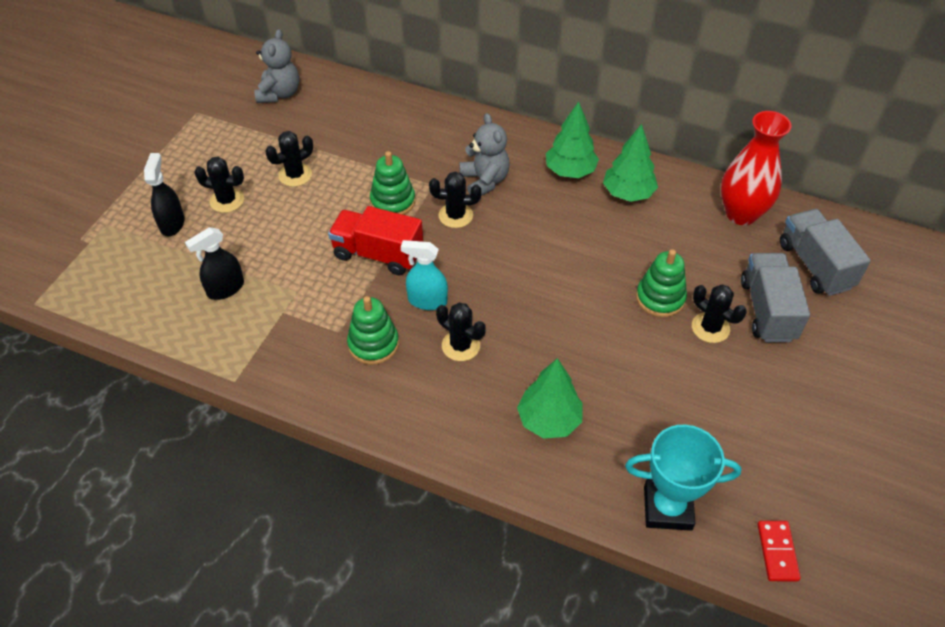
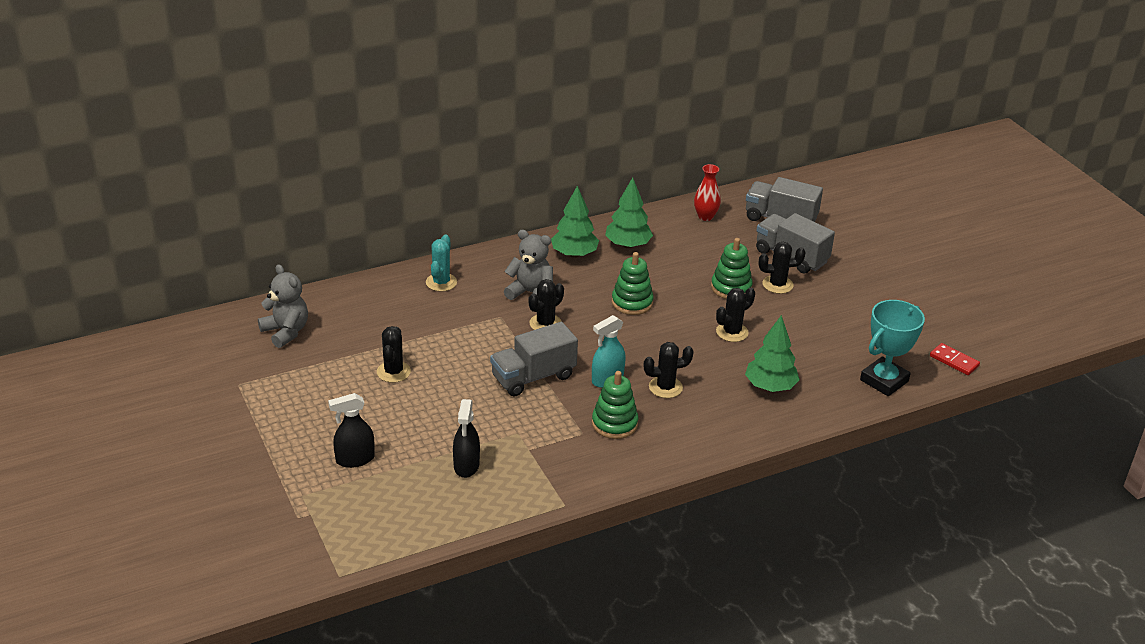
camera: 50 degrees left, 15 degrees down
black spray bottle [144,153,185,236] -> black spray bottle turned 60 degrees counterclockwise [328,393,375,468]
black cactus [194,157,244,213] -> black cactus moved to [716,287,755,342]
red truck [328,206,423,275] -> grey truck [490,322,578,396]
green stacking toy [370,151,415,215] -> green stacking toy moved to [612,252,654,315]
red vase [721,111,791,225] -> red vase [694,164,721,221], size x0.57
none -> turquoise cactus [426,234,457,292]

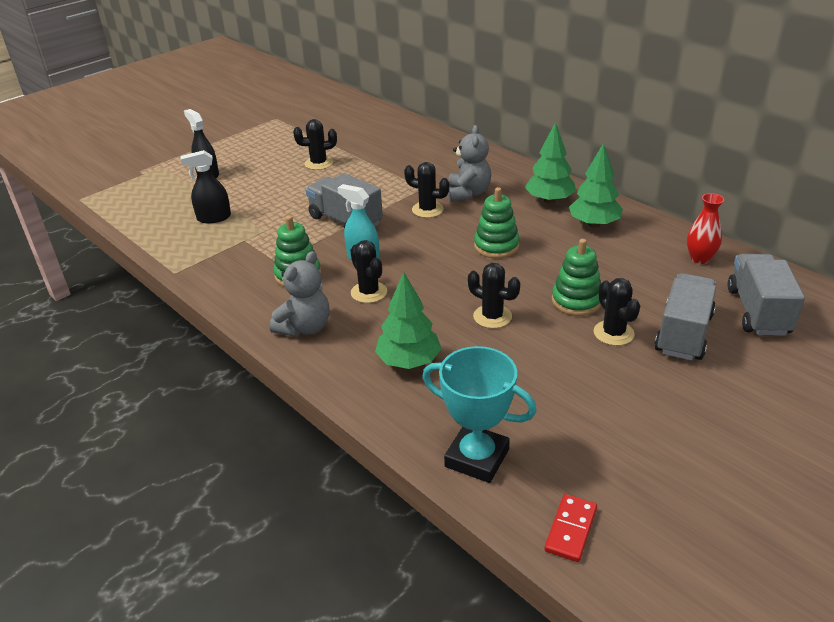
camera: 75 degrees right, 0 degrees up
grey teddy bear [258,264,308,348] -> grey teddy bear moved to [270,251,330,337]
turquoise cactus [426,234,457,292] -> none

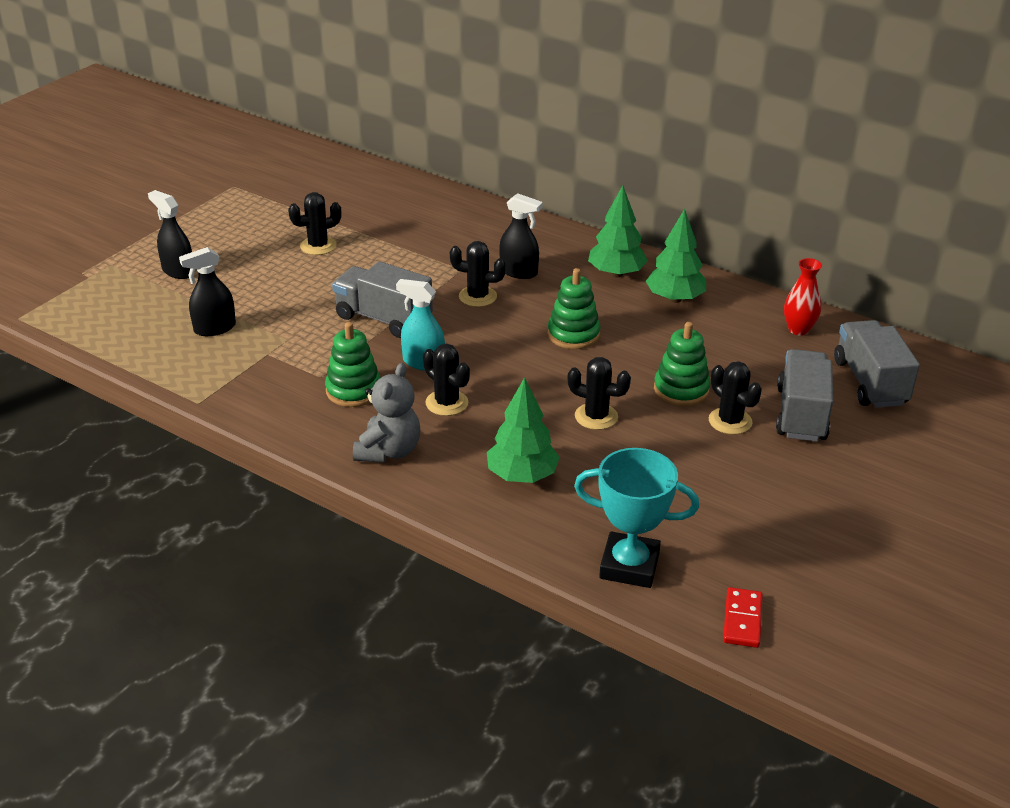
camera: 15 degrees left, 0 degrees up
grey teddy bear [448,125,491,202] -> black spray bottle [499,193,543,279]

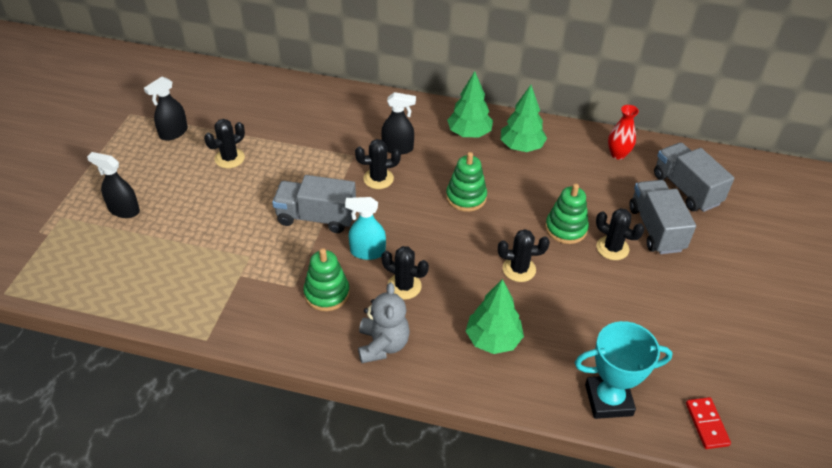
camera: 20 degrees left, 10 degrees up
black spray bottle [179,247,236,336] -> black spray bottle moved to [144,76,188,141]

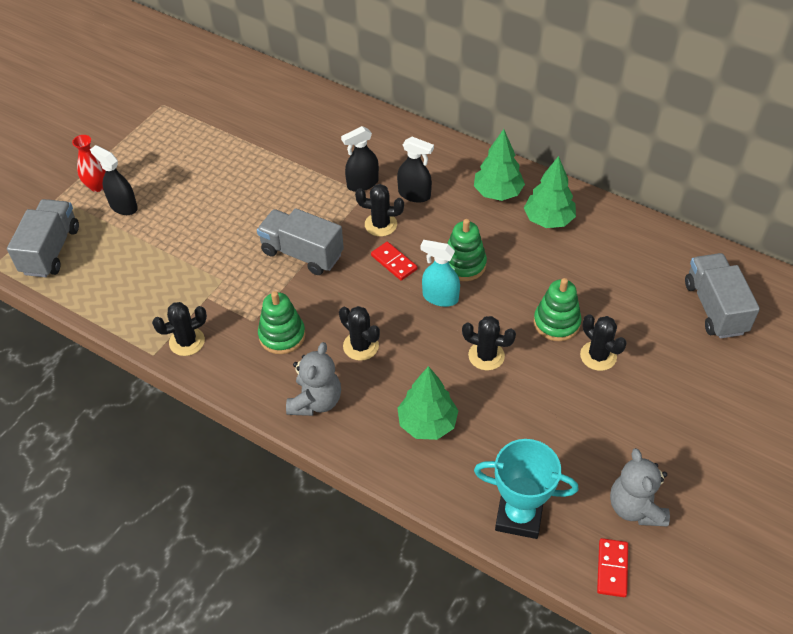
camera: 20 degrees right, 5 degrees up
black spray bottle [144,76,188,141] -> black spray bottle moved to [341,126,379,192]
black cactus [204,119,245,168] -> black cactus moved to [152,302,207,356]
turquoise spray bottle [345,197,386,260] -> turquoise spray bottle moved to [420,240,460,307]
red vase [608,105,639,160] -> red vase moved to [72,135,106,192]
grey truck [630,180,696,254] -> grey truck moved to [7,199,79,277]
none -> red domino [371,242,417,281]
none -> grey teddy bear [610,448,670,527]

